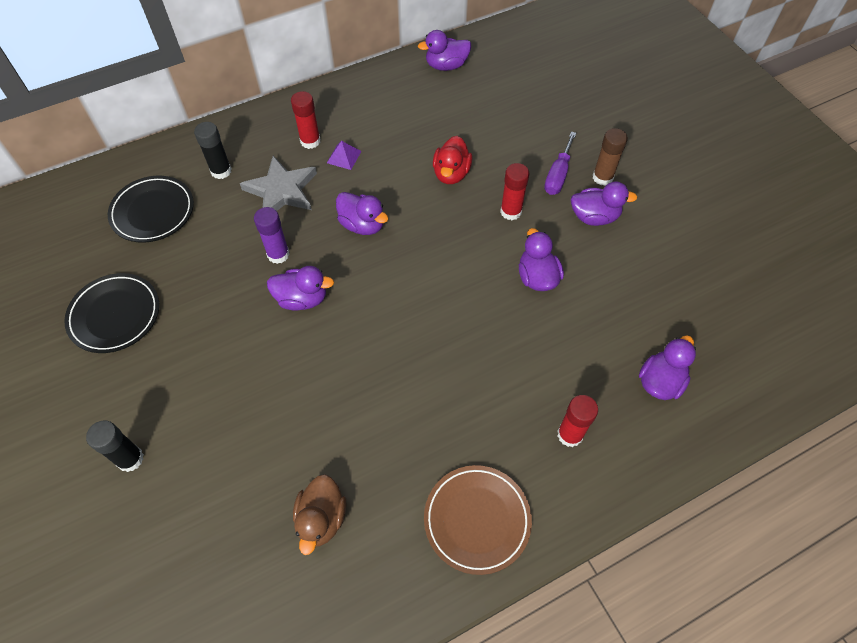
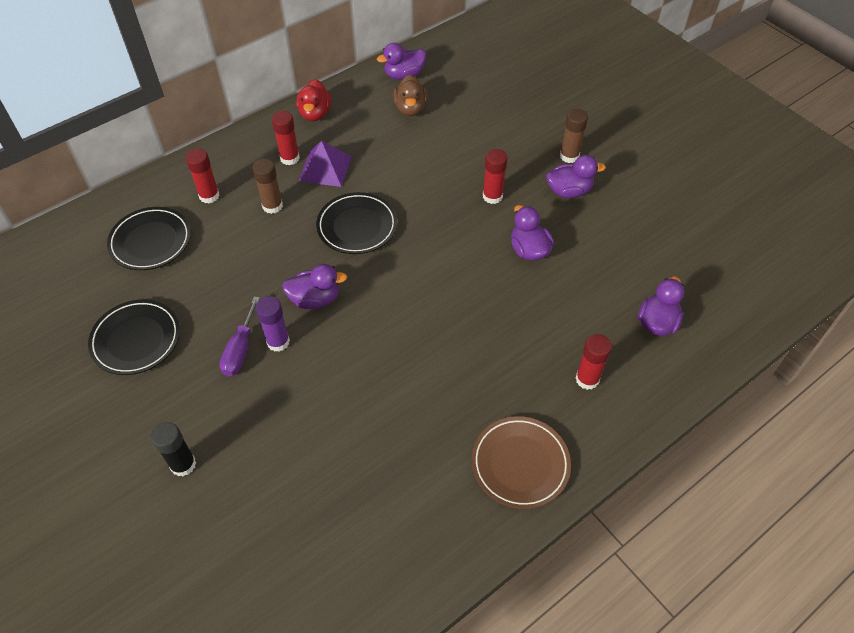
camera: 10 degrees left, 5 degrees down
black glue stick [194,122,232,179] -> red glue stick [186,148,220,204]
grey star [240,156,317,211] -> brown glue stick [252,159,283,214]
purple glue stick [254,207,290,264] -> purple glue stick moved to [256,296,290,352]
brown duck [293,474,346,555] -> brown duck moved to [393,74,428,116]
purple pyramid [327,141,361,170] -> purple pyramid [299,141,352,187], size x1.71
purple duck [336,192,388,235] -> black plate [316,192,397,254]
red duck [433,136,472,184] -> red duck moved to [296,79,331,121]
purple screwdriver [544,132,576,195] -> purple screwdriver moved to [219,297,260,376]

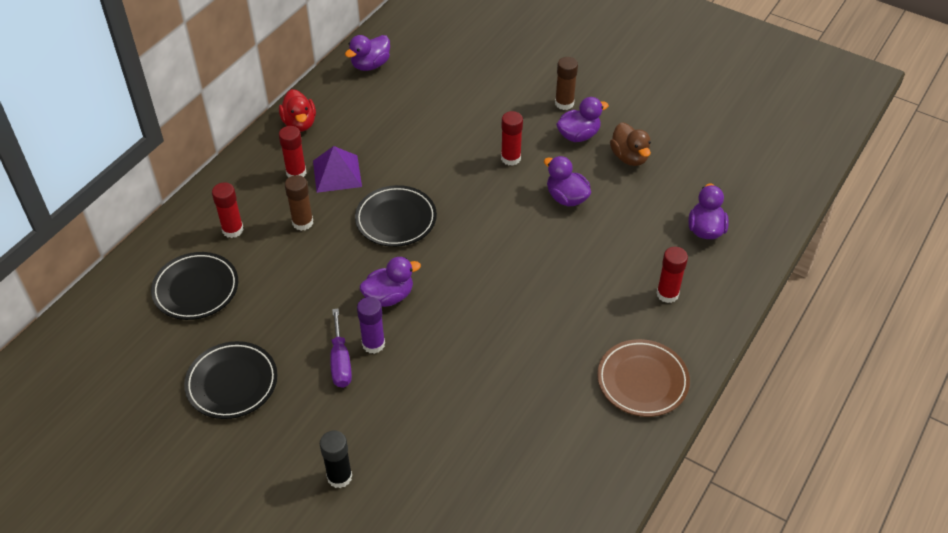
camera: 20 degrees left, 5 degrees down
brown duck [393,74,428,116] -> brown duck moved to [610,122,651,166]

